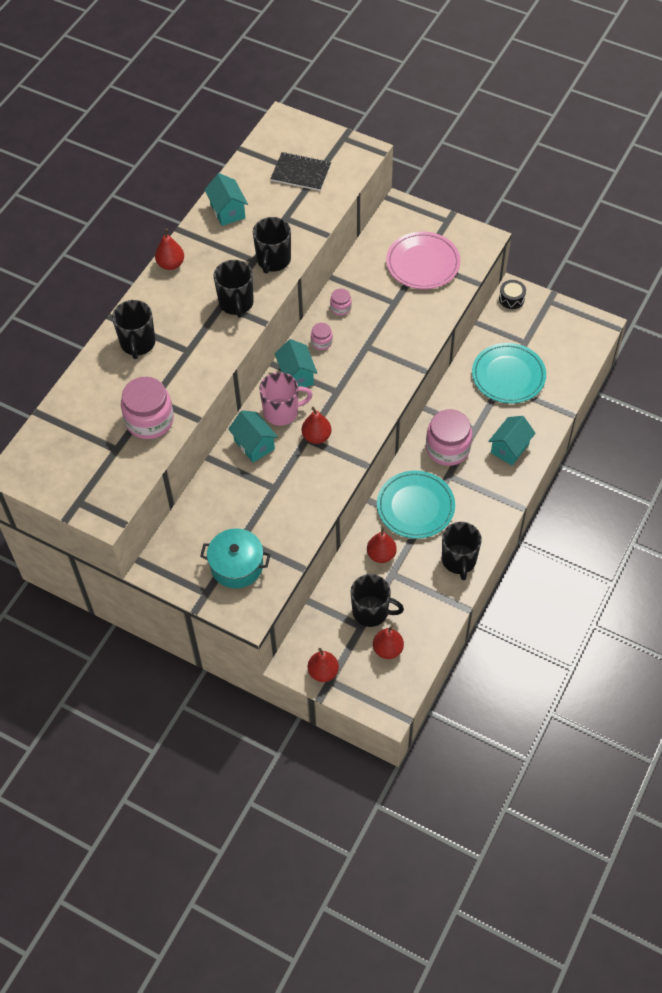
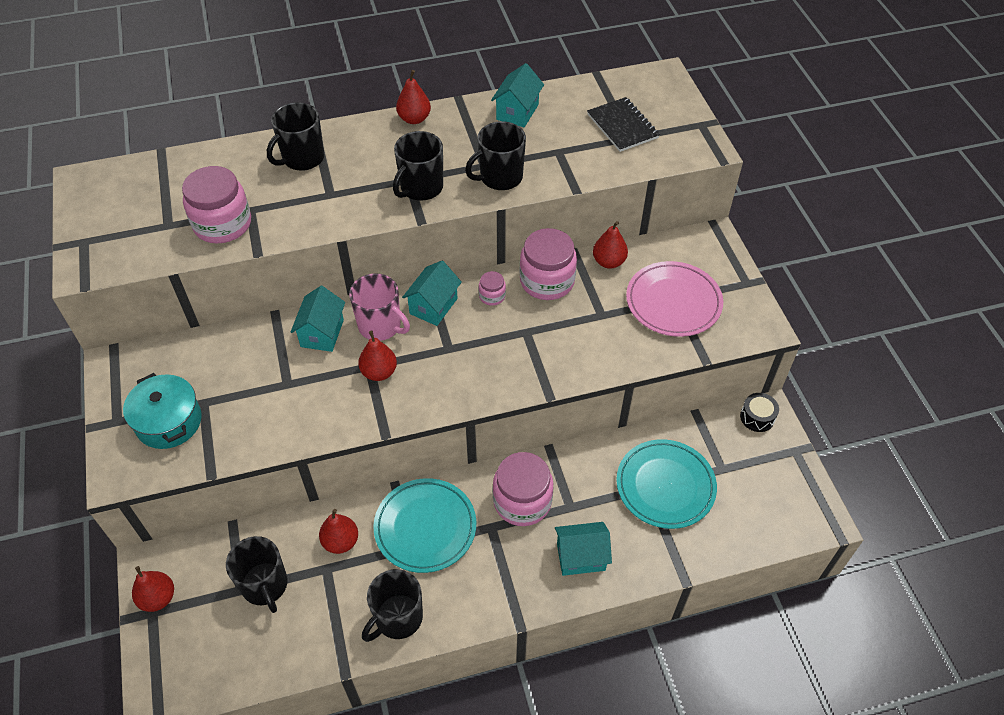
camera: 45 degrees right, 5 degrees down
pink jar [330,288,352,316] -> pink jar [520,228,577,300], size x2.09
red pear [373,626,404,659] -> red pear moved to [593,221,628,269]

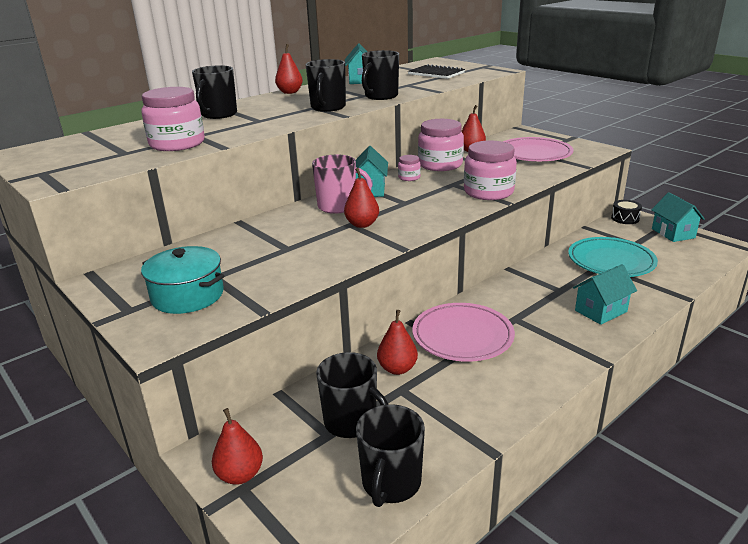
camera: 25 degrees left, 25 degrees down
turquoise house [291,286,345,352] -> turquoise house moved to [651,192,705,242]
black mug [362,569,423,642] -> black mug moved to [356,404,425,507]
turquoise plate [373,478,476,573] -> pink plate [412,303,515,362]
pink jar [493,452,553,526] -> pink jar moved to [464,141,517,200]

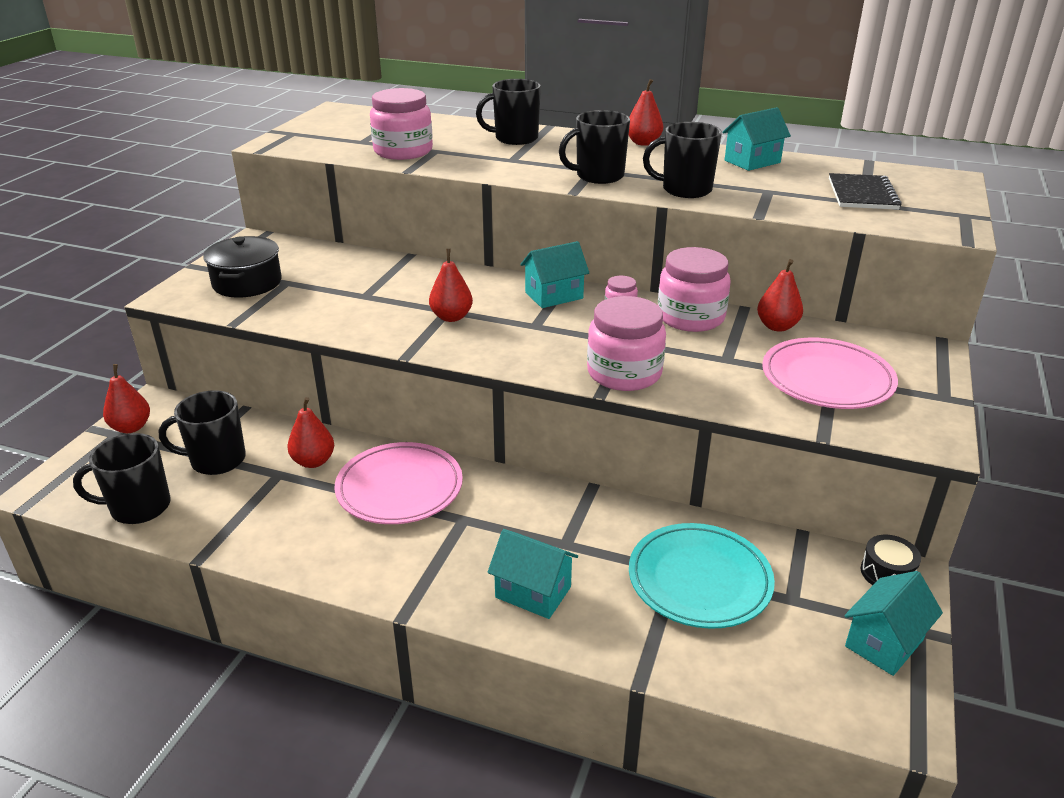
camera: 60 degrees right, 5 degrees up
turquoise pot [141,246,224,314] -> black pot [203,236,282,298]
pink mug [312,155,372,214] -> none
black mug [316,352,389,438] -> black mug turned 75 degrees clockwise [159,390,246,475]

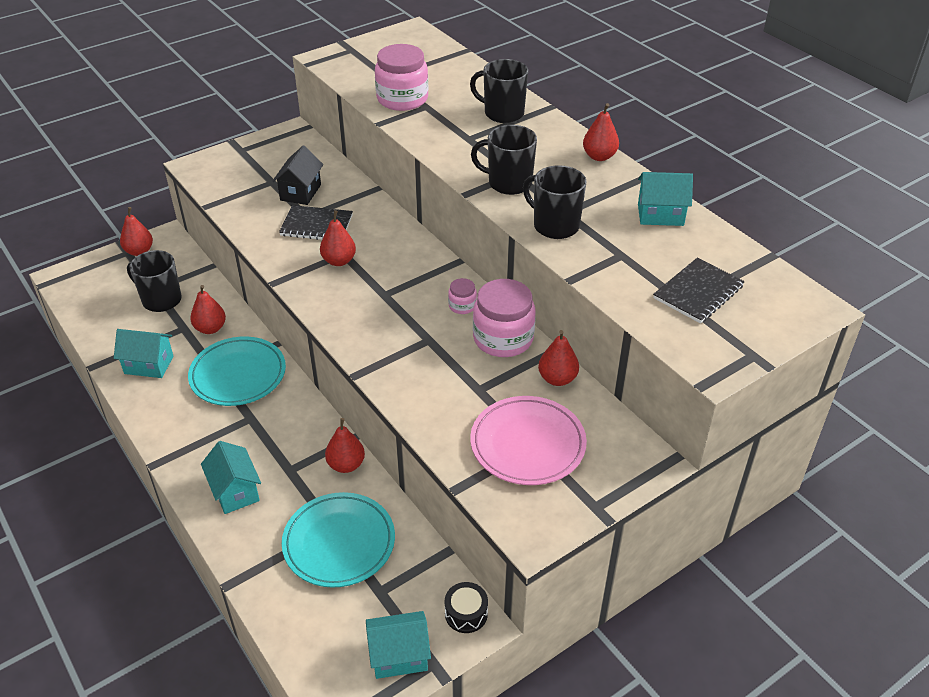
camera: 35 degrees right, 10 degrees up
black mug [73,433,170,524] -> none
black pot [203,236,282,298] -> none
pink plate [335,442,463,524] -> turquoise plate [188,336,286,406]
turquoise house [520,241,589,308] -> turquoise house moved to [114,329,173,378]
pink jar [587,296,666,391] -> none
none -> black house [272,146,323,205]
none -> black notebook [279,205,353,240]
none -> red pear [325,418,365,473]

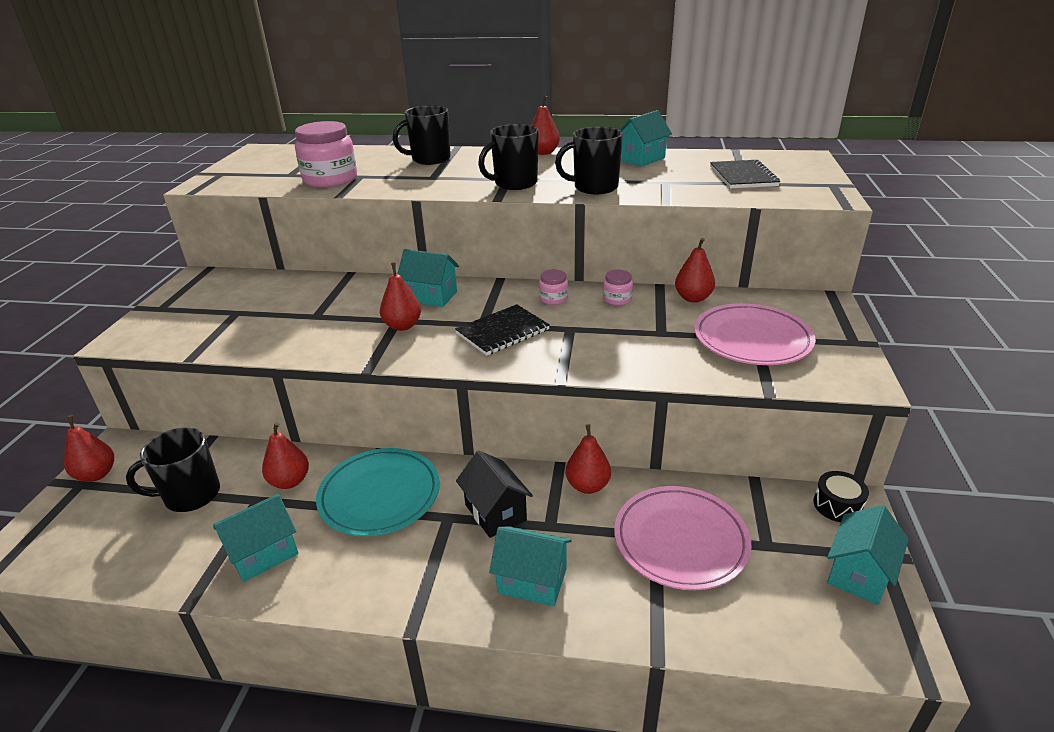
camera: 45 degrees left, 10 degrees down
black house [272,146,323,205] -> black house moved to [456,451,533,538]
black notebook [279,205,353,240] -> black notebook moved to [455,304,550,356]
turquoise plate [282,492,395,588] -> pink plate [614,486,752,590]
pink jar [473,279,535,357] -> pink jar [603,270,633,305], size x0.48
none -> turquoise house [397,249,459,307]

